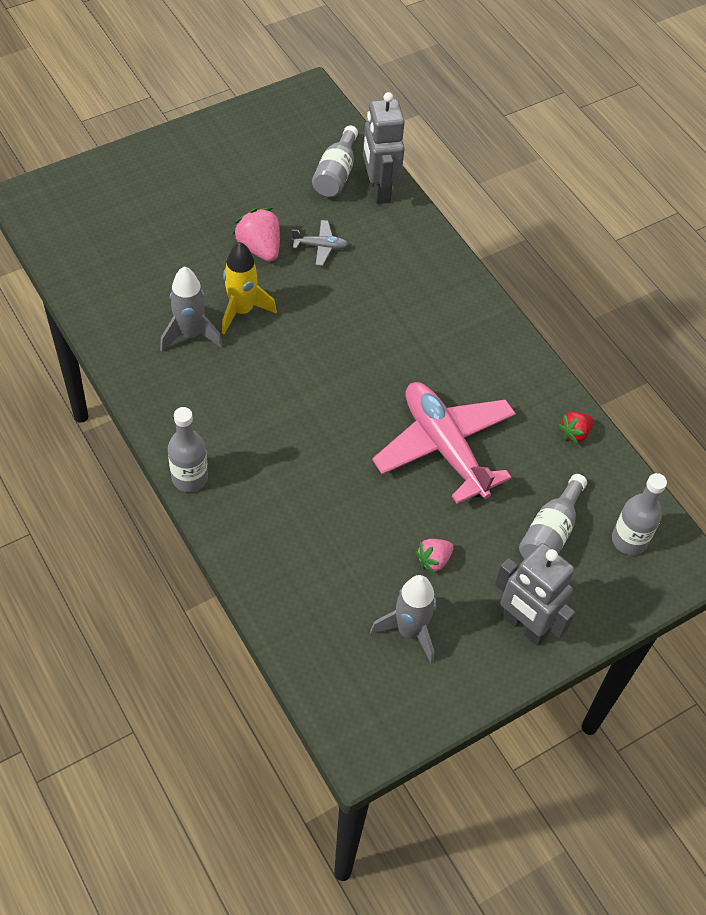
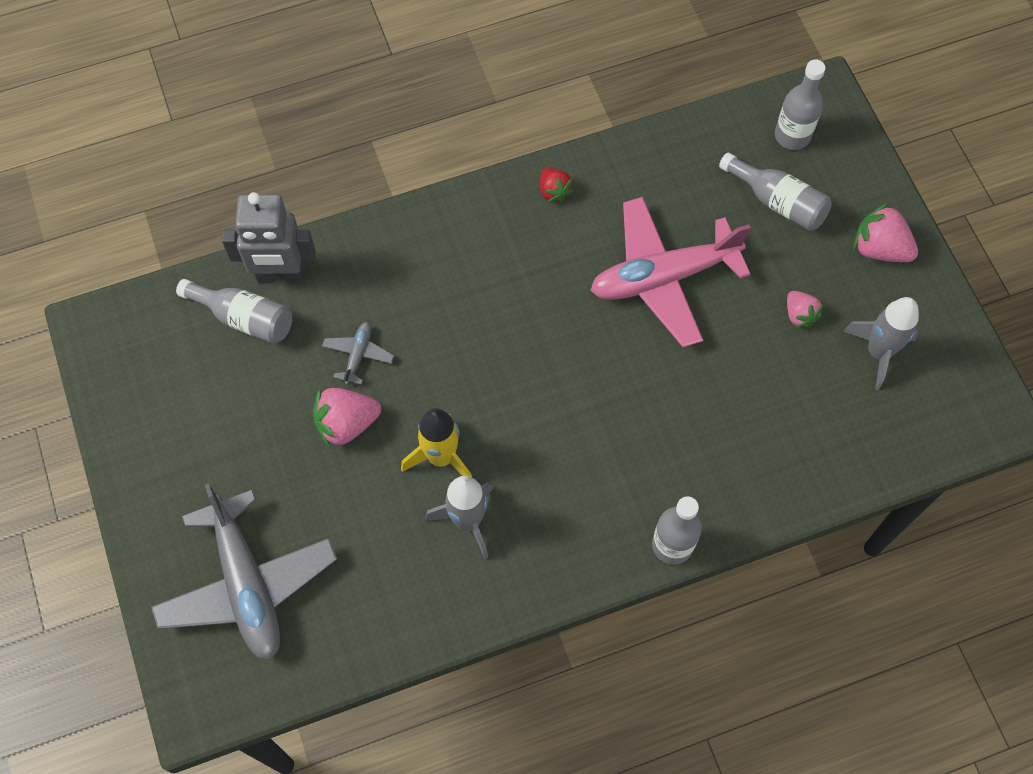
camera: 75 degrees left, 10 degrees up
grey robot [495,543,575,646] -> pink strawberry [853,202,918,262]
red strawberry [558,412,593,444] -> red strawberry moved to [540,168,574,203]
none -> grey plane [151,484,337,660]

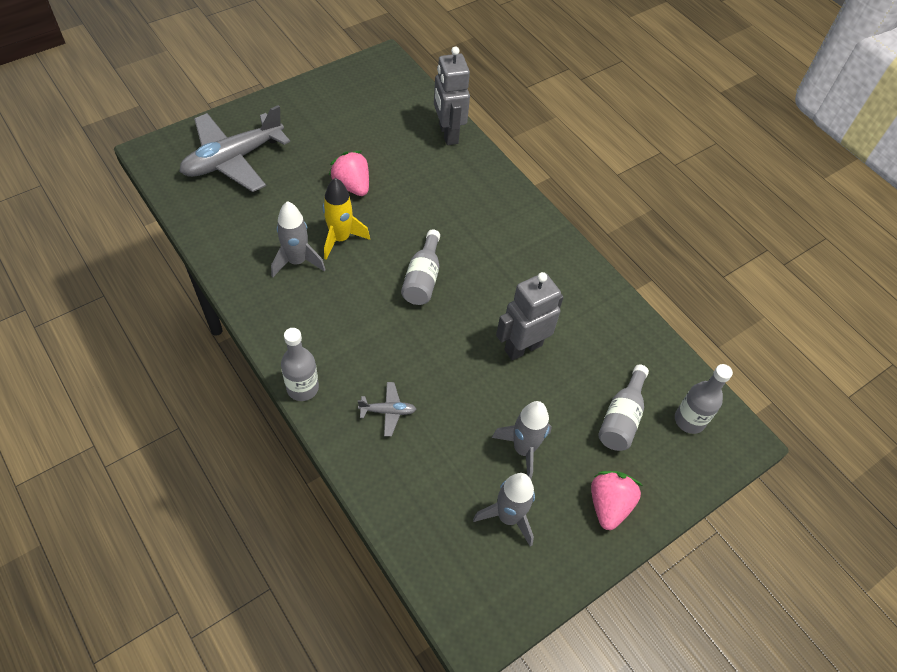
camera: 70 degrees right, 10 degrees down
grey bottle [176,279,292,344] -> grey bottle moved to [401,229,440,305]
grey plane [322,322,394,385] -> grey plane moved to [358,382,416,437]
red strawberry [540,168,574,203] -> none
pink plane [590,197,751,347] -> grey robot [496,272,563,360]
pink strawberry [787,291,824,328] -> grey rocket [492,401,552,479]

